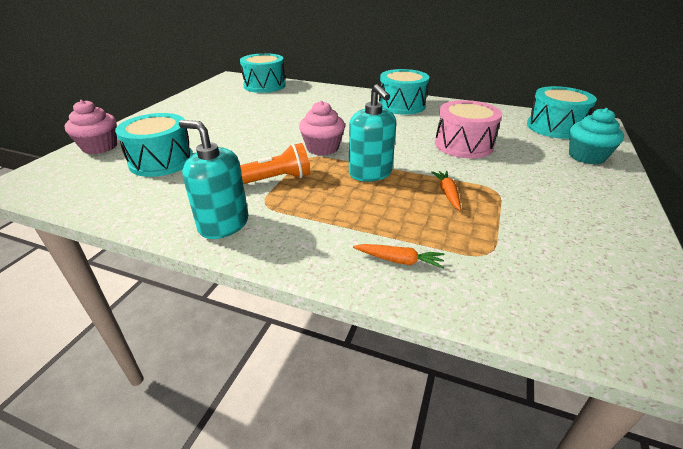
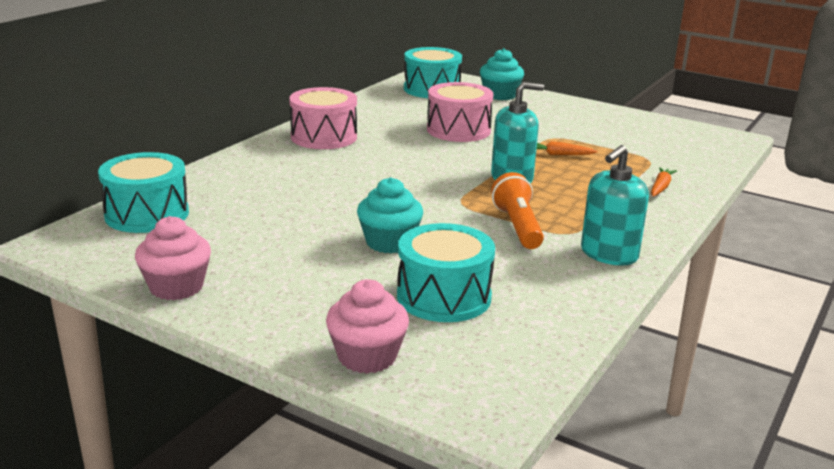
camera: 80 degrees left, 10 degrees down
pink cupcake [299,101,345,155] -> pink cupcake moved to [135,216,211,300]
turquoise drum [379,69,429,115] -> pink drum [289,87,357,149]
none -> turquoise cupcake [357,177,423,253]

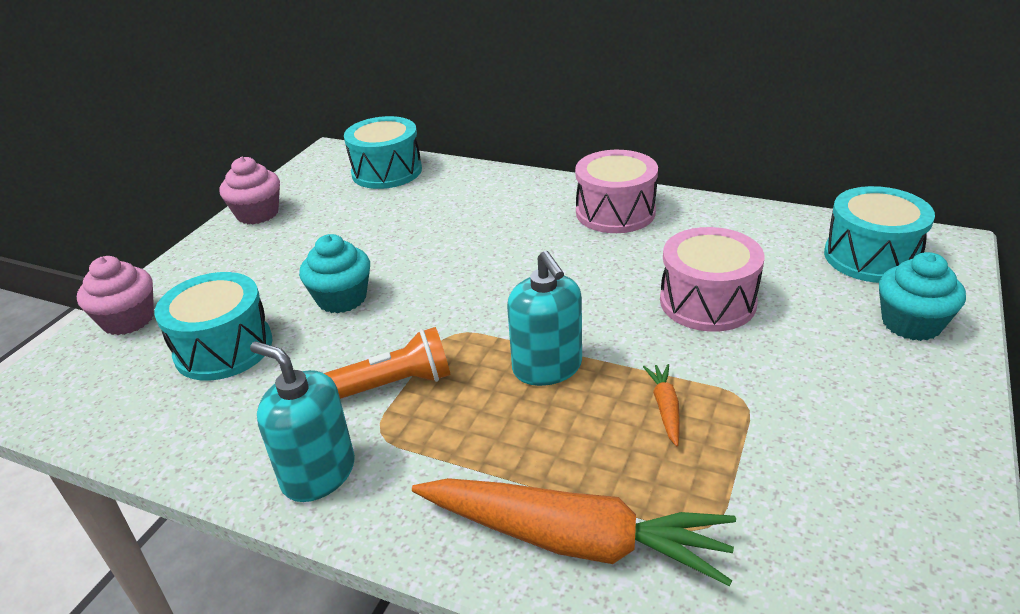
camera: 85 degrees right, 10 degrees up
orange carrot [651,167,677,197] -> orange carrot [412,478,736,586], size x2.41

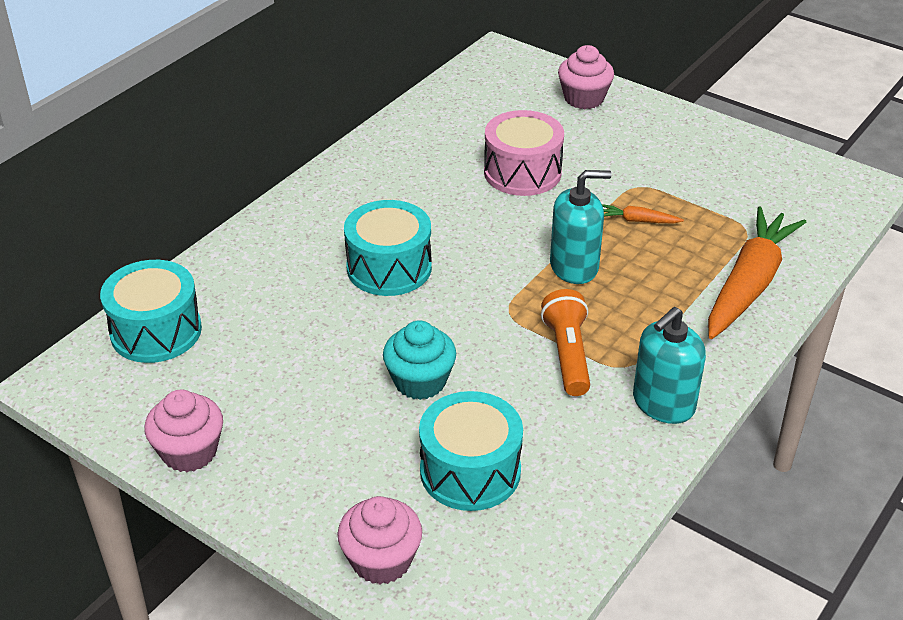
camera: 80 degrees left, 5 degrees up
pink drum [575,150,658,233] -> none
turquoise drum [824,186,935,283] -> turquoise drum moved to [344,200,432,296]
turquoise cupcake [879,252,966,341] -> pink cupcake [558,45,614,109]

